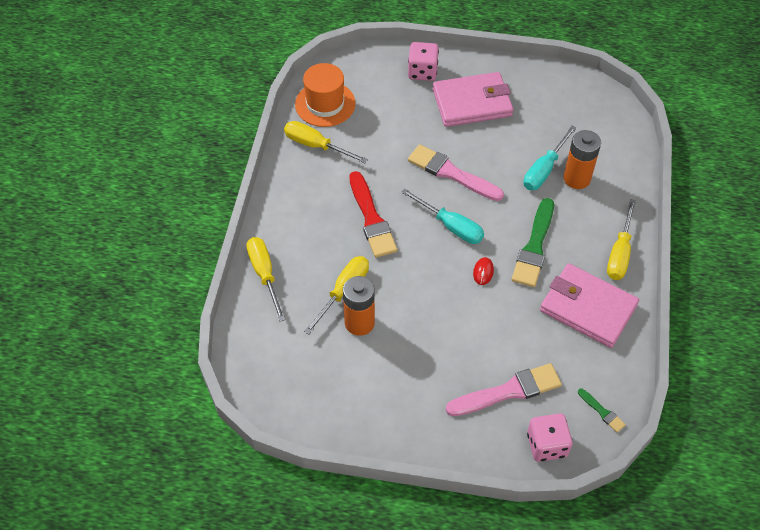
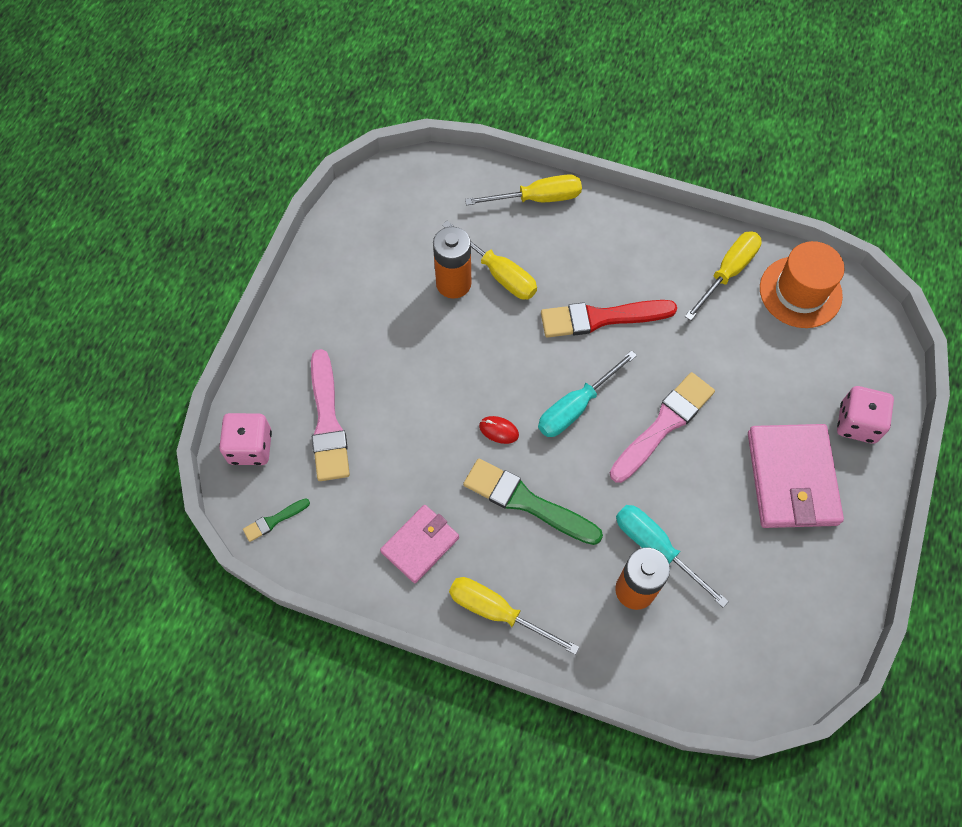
camera: 100 degrees right, 10 degrees up
pink wallet [540,263,639,348] -> pink wallet [380,505,459,583], size x0.61

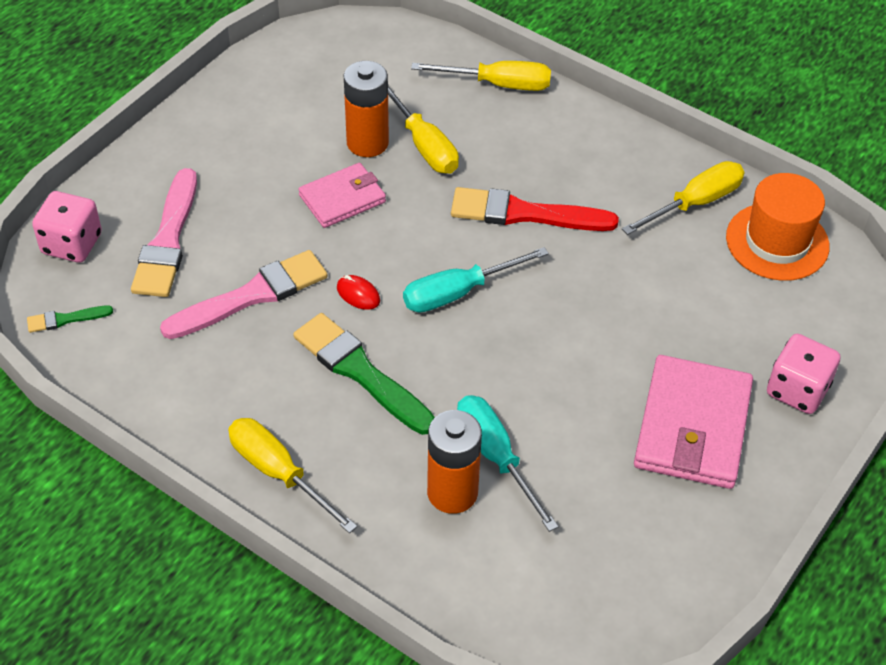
camera: 15 degrees right, 15 degrees down
pink wallet [380,505,459,583] -> pink wallet moved to [298,163,386,228]
pink brush [610,372,715,483] -> pink brush moved to [160,250,328,339]

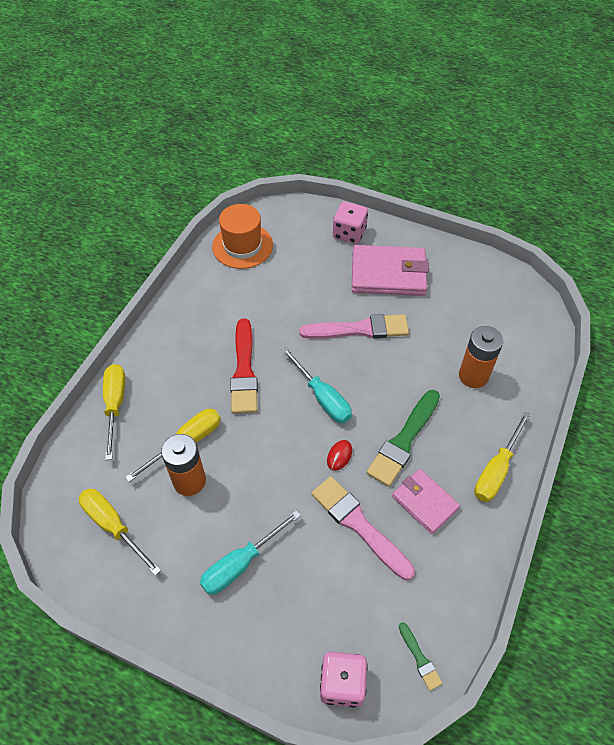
camera: 100 degrees left, 5 degrees up
pink brush [131,168,197,297] -> pink brush moved to [299,314,409,339]
pink wallet [298,163,386,228] -> pink wallet moved to [392,469,460,534]
turquoise screwdriver [457,395,559,532] -> turquoise screwdriver moved to [200,510,301,595]
yellow screwdriver [622,161,745,235] -> yellow screwdriver moved to [79,489,161,576]

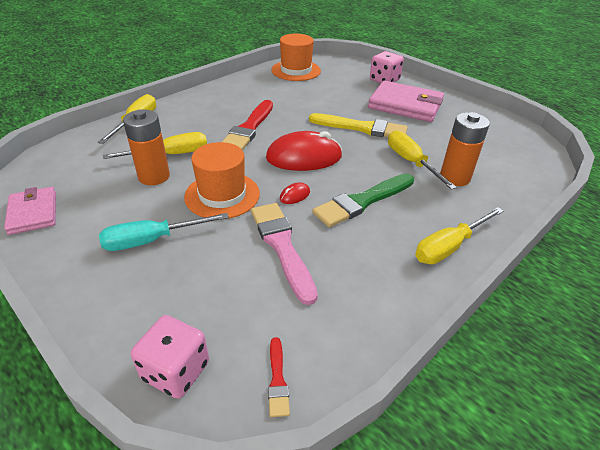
camera: 20 degrees right, 15 degrees down
yellow screwdriver [79,489,161,576] -> yellow screwdriver moved to [388,130,457,190]
turquoise screwdriver [281,347,352,423] -> red mouse [266,131,343,171]
pink brush [299,314,409,339] -> yellow brush [309,113,408,137]
pink wallet [392,469,460,534] -> pink wallet moved to [4,187,56,235]
green brush [399,622,442,691] -> red brush [268,337,290,417]
none -> orange hat [184,142,260,219]

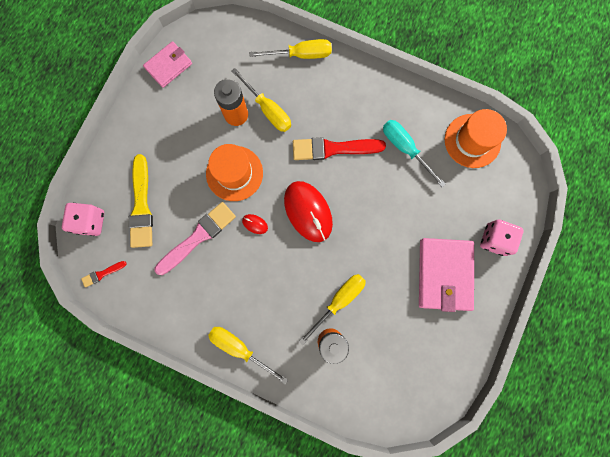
camera: 70 degrees right, 40 degrees up
turquoise screwdriver [99,213,229,251] -> turquoise screwdriver moved to [383,120,446,187]
yellow brush [309,113,408,137] -> yellow brush moved to [129,154,153,248]
green brush [312,173,414,227] -> none

